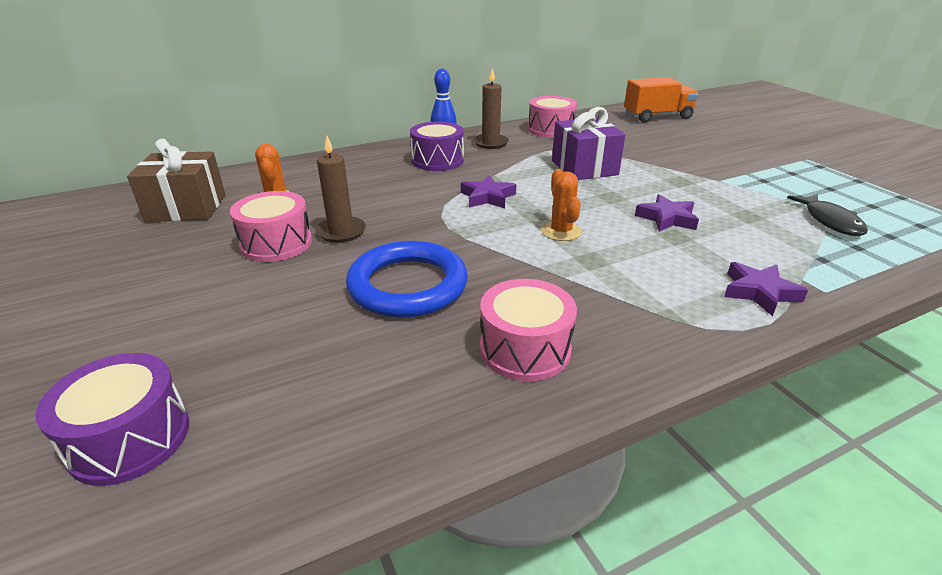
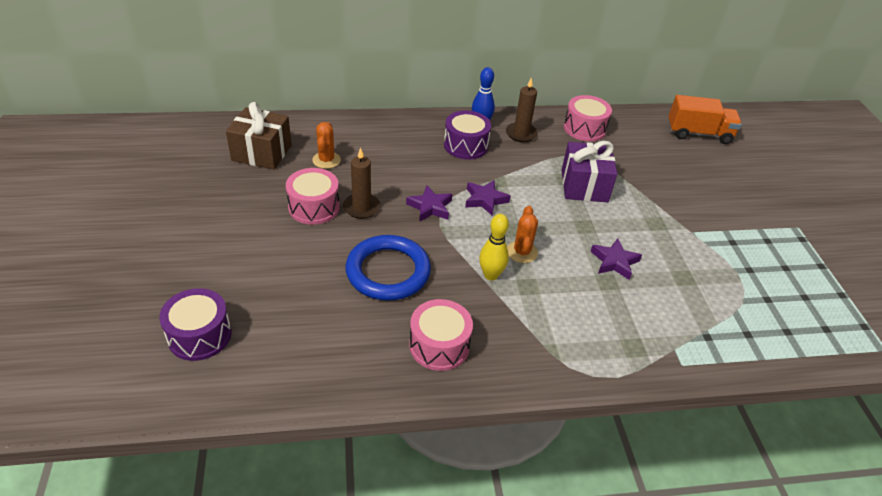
camera: 15 degrees right, 10 degrees up
purple star [724,262,808,316] -> purple star moved to [406,185,452,222]
black fish [787,194,868,236] -> none
none -> yellow bowling pin [479,214,509,281]

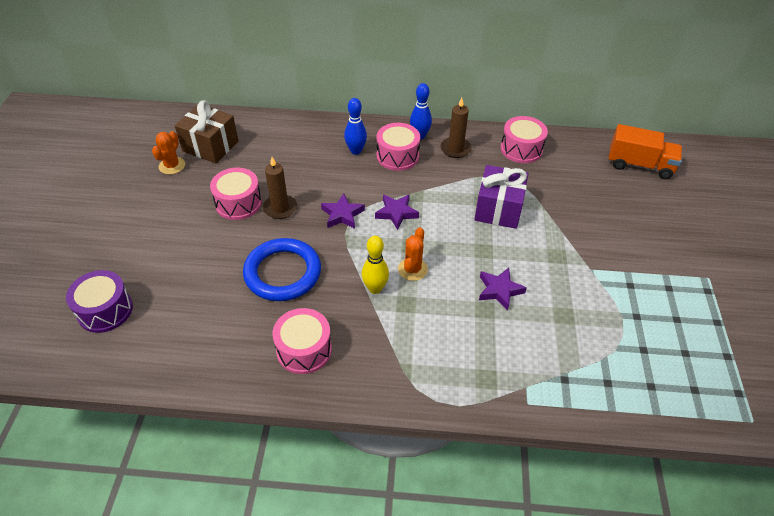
camera: 15 degrees right, 5 degrees up
orange cactus [312,122,341,169] -> orange cactus moved to [152,131,185,175]
purple drum [444,110,491,159] -> pink drum [377,123,420,171]
none -> blue bowling pin [344,98,367,155]

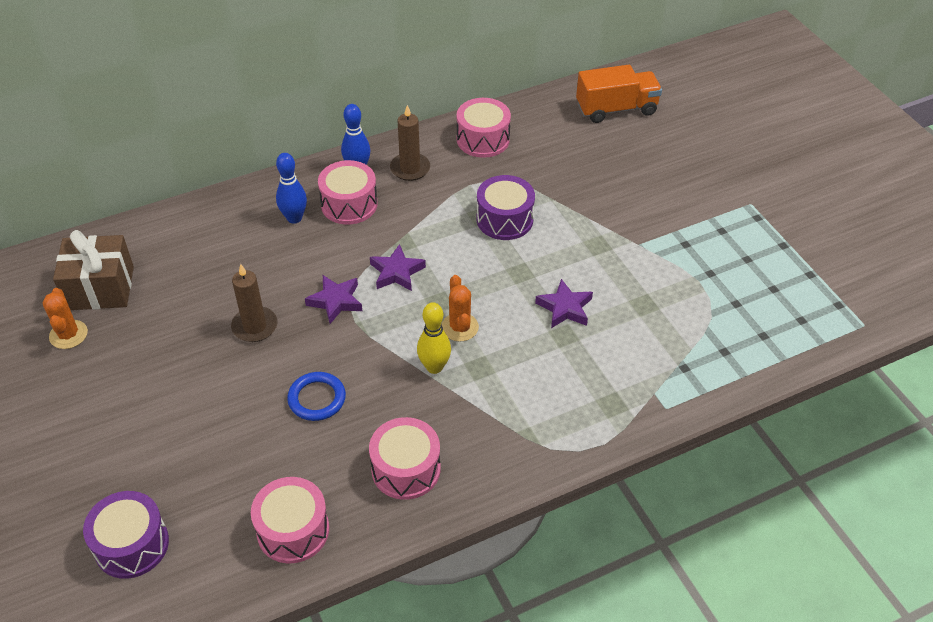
camera: 30 degrees left, 0 degrees up
pink drum [210,168,262,220] -> pink drum moved to [251,477,329,563]
blue ring [243,238,321,301] -> blue ring [287,372,346,421], size x0.57
purple gift [474,165,529,229] -> purple drum [477,175,535,240]

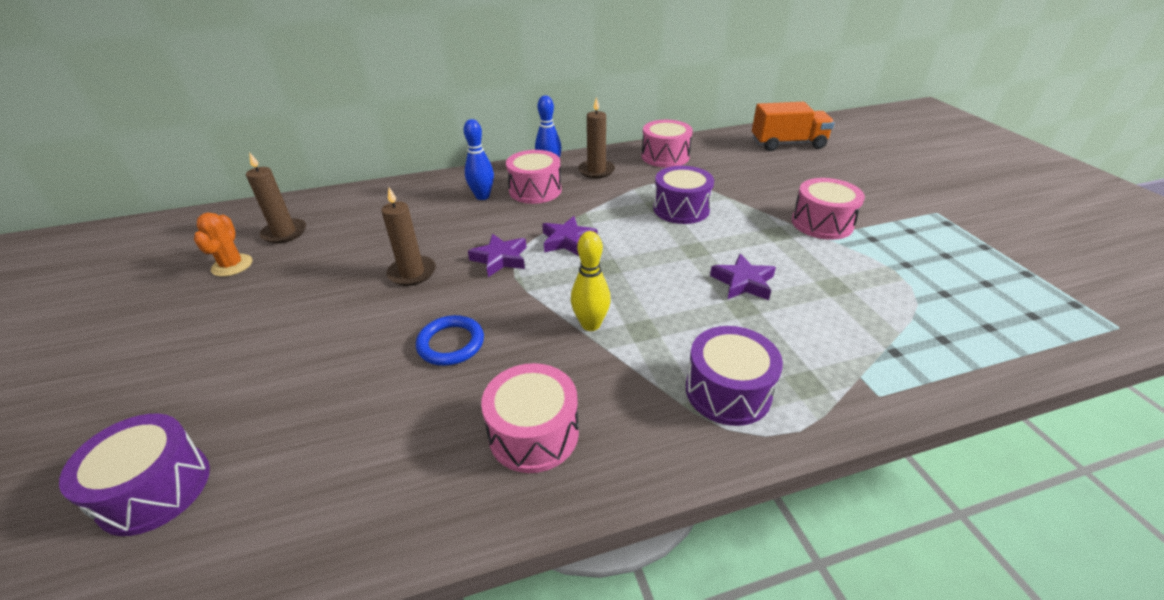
camera: 10 degrees right, 10 degrees down
brown gift [53,230,134,310] -> brown candle [246,153,306,244]
pink drum [251,477,329,563] -> pink drum moved to [792,178,865,240]
orange cactus [442,275,479,342] -> none
none -> purple drum [686,326,783,426]

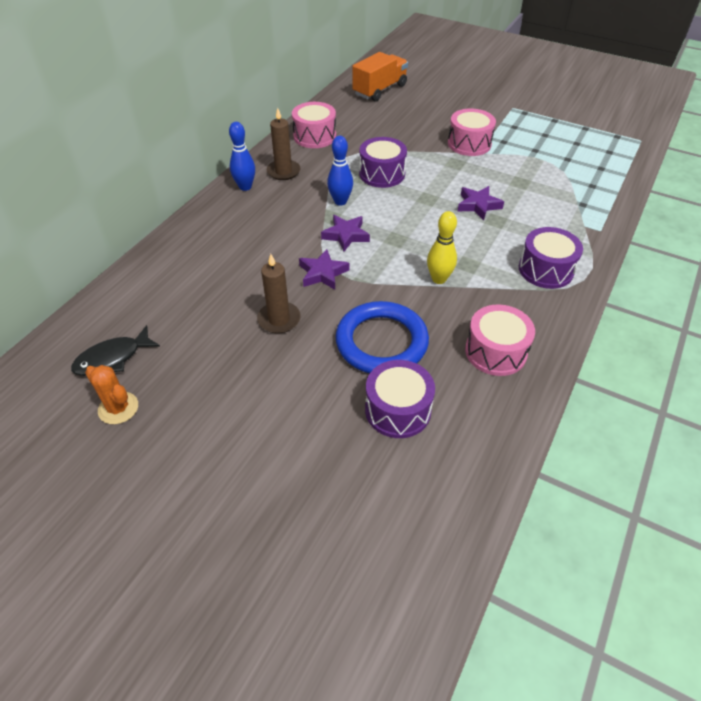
camera: 45 degrees left, 10 degrees up
purple drum [59,414,210,536] -> purple drum moved to [365,360,435,438]
brown candle [246,153,306,244] -> black fish [71,325,160,376]
blue ring [416,315,484,366] -> blue ring [336,301,429,373], size x1.74
blue bowling pin [464,119,494,200] -> blue bowling pin moved to [327,136,353,206]
pink drum [506,150,562,204] -> none

